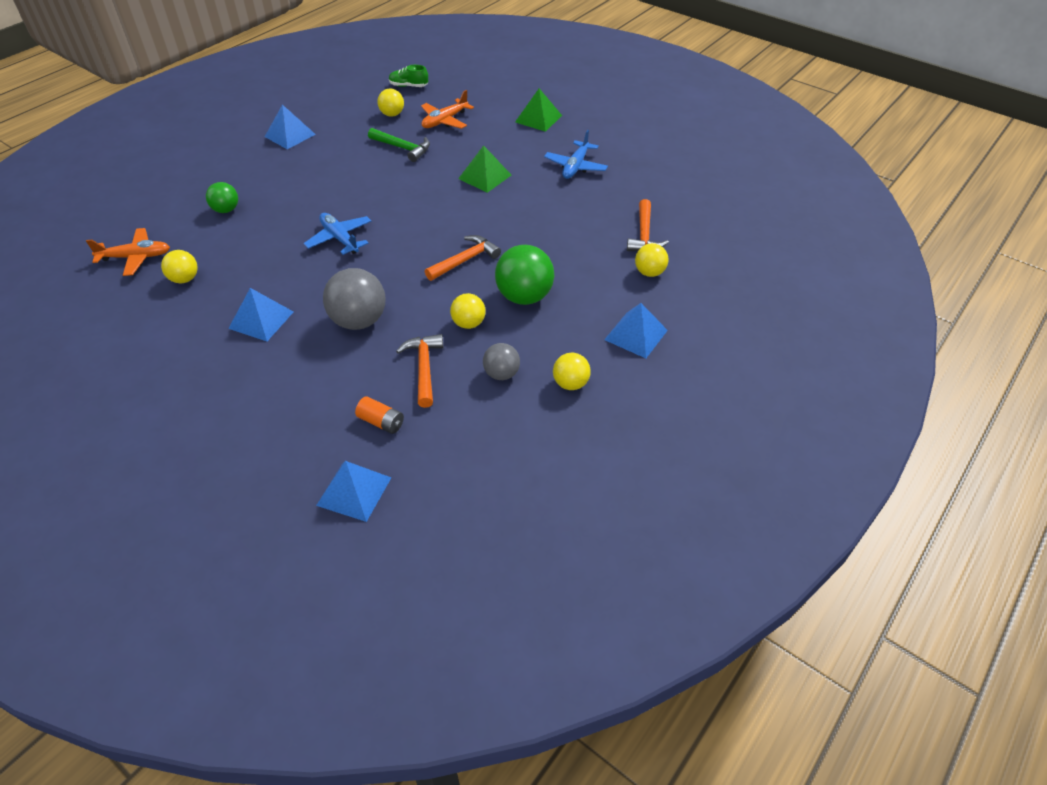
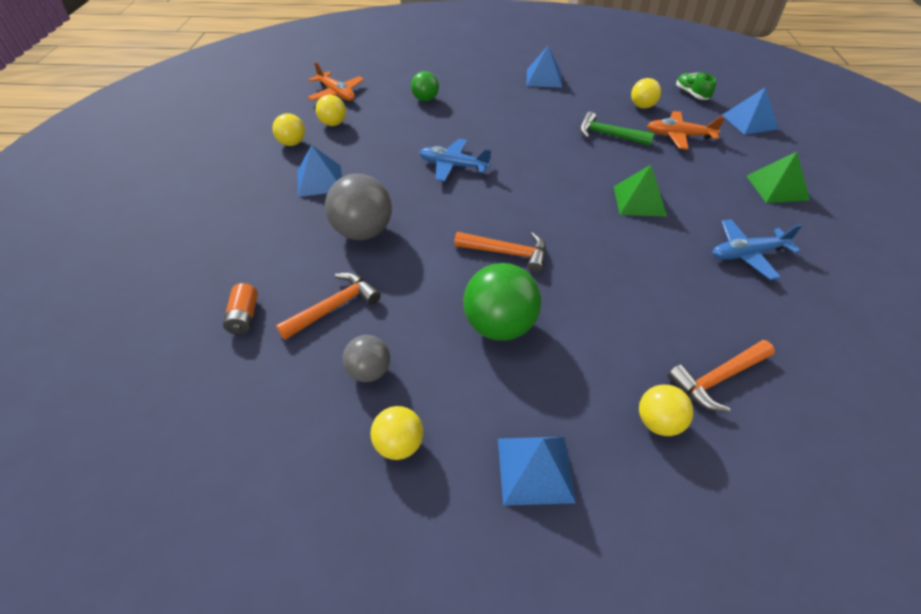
camera: 55 degrees right, 0 degrees up
blue plane [304,213,371,255] -> blue plane turned 90 degrees counterclockwise [419,139,491,182]
blue pyramid [316,461,391,522] -> blue pyramid moved to [722,88,779,135]
green hammer [368,128,430,162] -> green hammer turned 120 degrees clockwise [580,112,654,146]
yellow ball [450,293,486,329] -> yellow ball moved to [272,113,305,146]

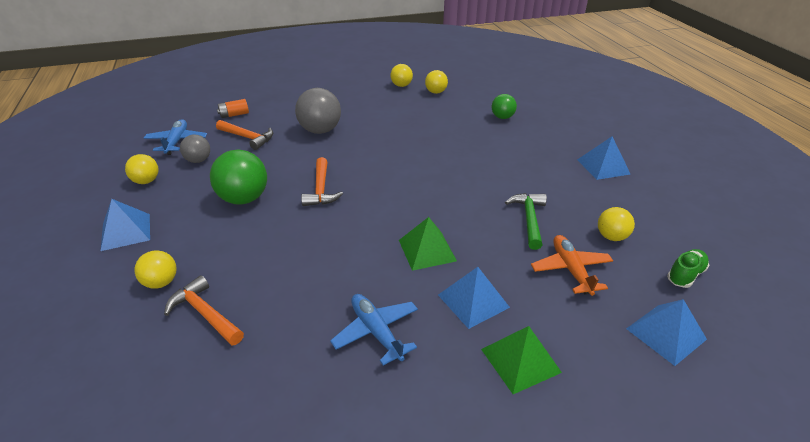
camera: 70 degrees right, 10 degrees down
blue pyramid [297,145,342,197] -> blue pyramid moved to [438,267,510,329]
orange plane [308,62,364,101] -> none
blue plane [419,139,491,182] -> blue plane moved to [144,119,207,155]

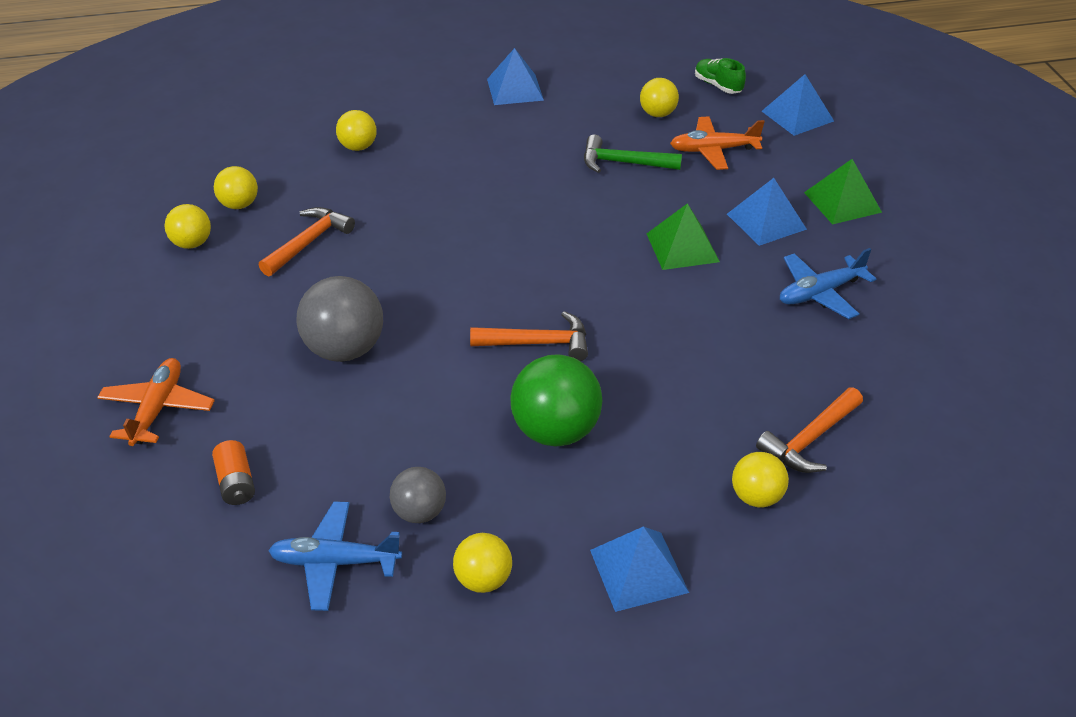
camera: 85 degrees left, 5 degrees up
orange hammer [216,120,273,150] -> orange hammer moved to [259,207,355,276]
green ball [492,94,517,119] -> yellow ball [336,110,377,151]
none -> orange plane [97,358,215,446]

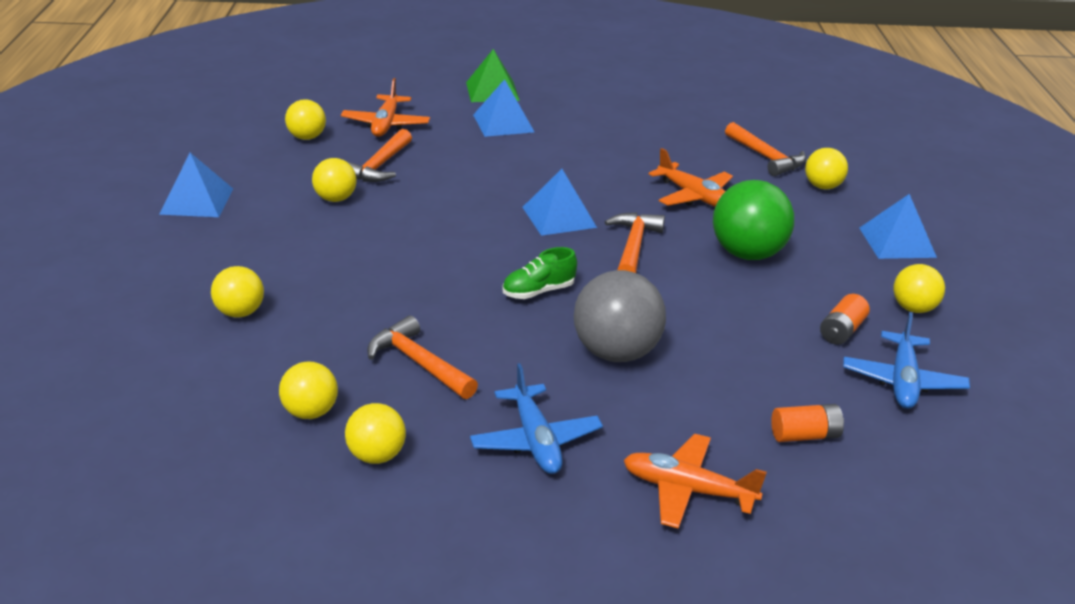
camera: 80 degrees left, 10 degrees down
grey ball [390,467,446,523] -> orange battery [820,294,870,345]
green hammer [584,135,682,173] -> orange hammer [346,129,412,182]
green pyramid [647,203,720,270] -> none
green shoe [695,58,746,94] -> green shoe moved to [502,247,577,299]
blue pyramid [762,74,834,136] -> blue pyramid moved to [523,169,597,236]
blue plane [780,248,876,319] -> blue plane moved to [470,363,603,474]
none -> yellow ball [312,158,356,202]
none -> orange plane [649,148,733,207]

